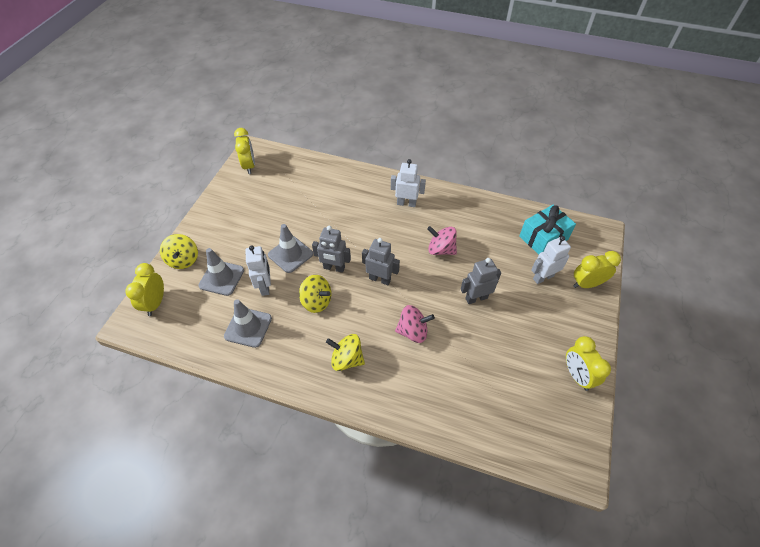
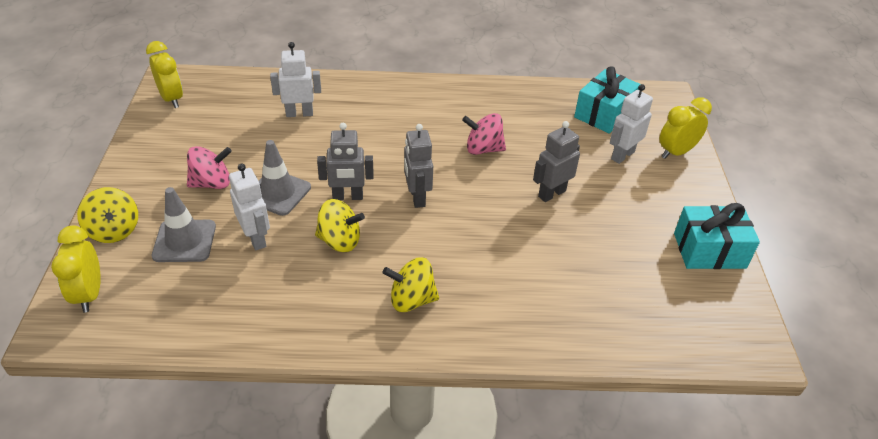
camera: 20 degrees left, 10 degrees down
grey traffic cone [224,299,272,348] -> none
grey robot [362,238,400,285] -> grey robot turned 105 degrees counterclockwise [404,124,433,208]
white robot [391,159,426,207] -> white robot moved to [270,42,321,117]
pink spinning top [395,305,435,343] -> pink spinning top moved to [187,146,232,189]
yellow clock [566,336,611,391] -> turquoise gift [674,203,760,269]

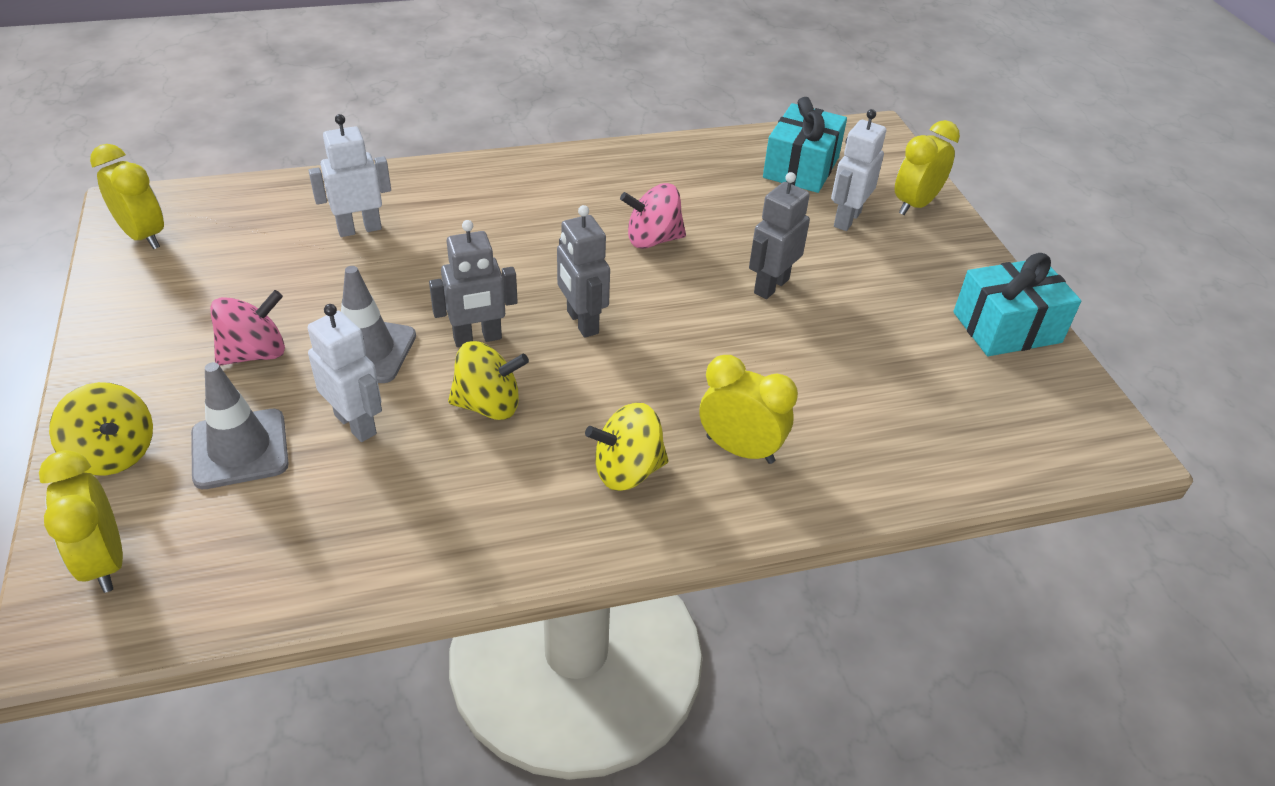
camera: 15 degrees left, 0 degrees up
none -> yellow clock [700,355,798,464]

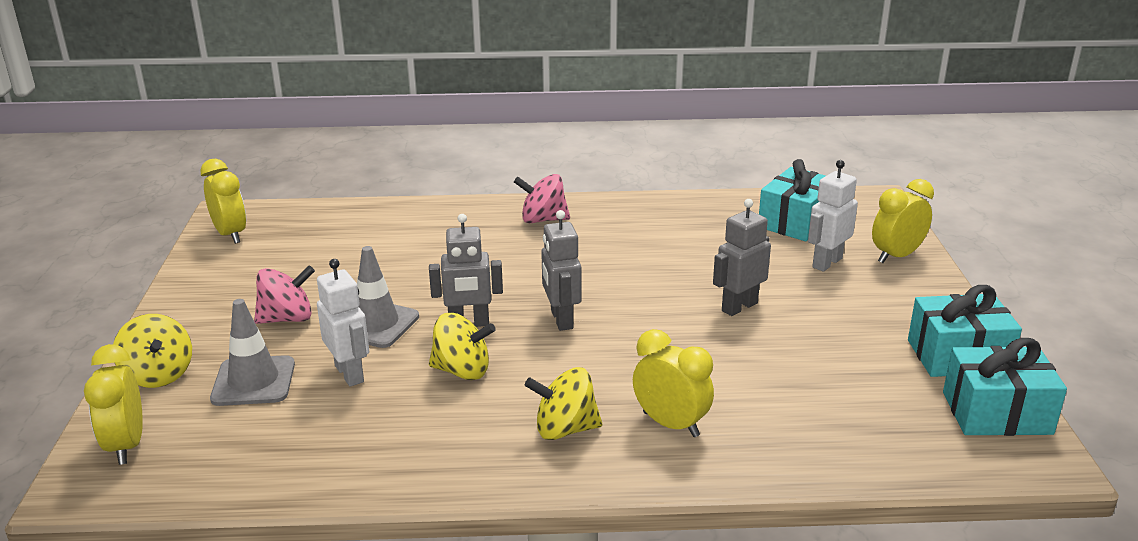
camera: 15 degrees right, 15 degrees down
white robot [309,114,391,237] -> none
pink spinning top [620,183,686,249] -> pink spinning top moved to [514,174,570,223]
none -> turquoise gift [943,338,1067,436]

